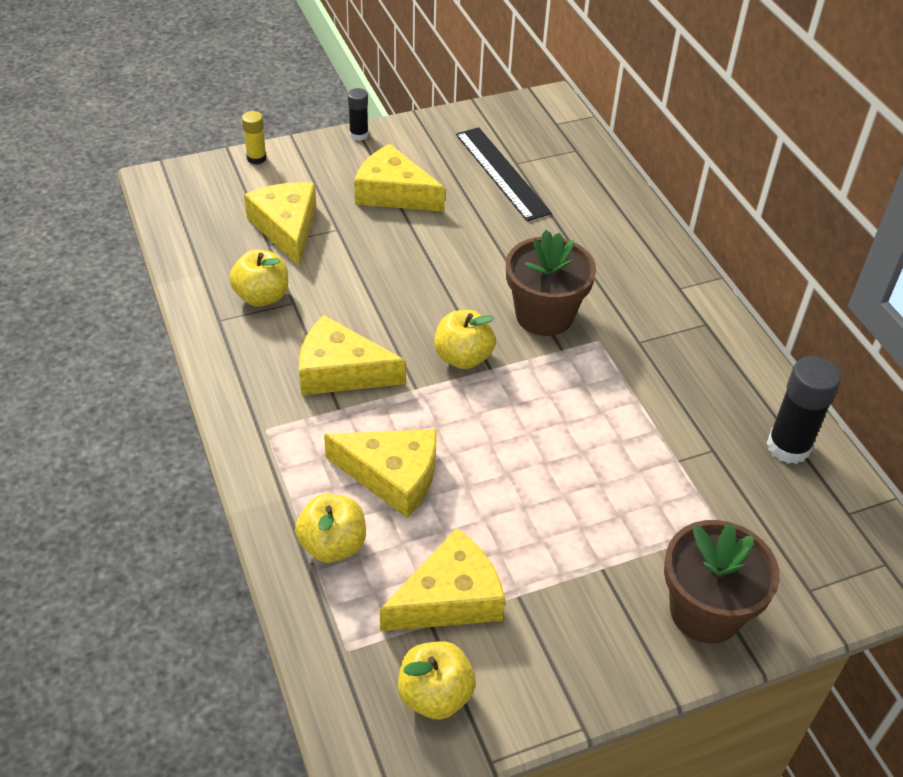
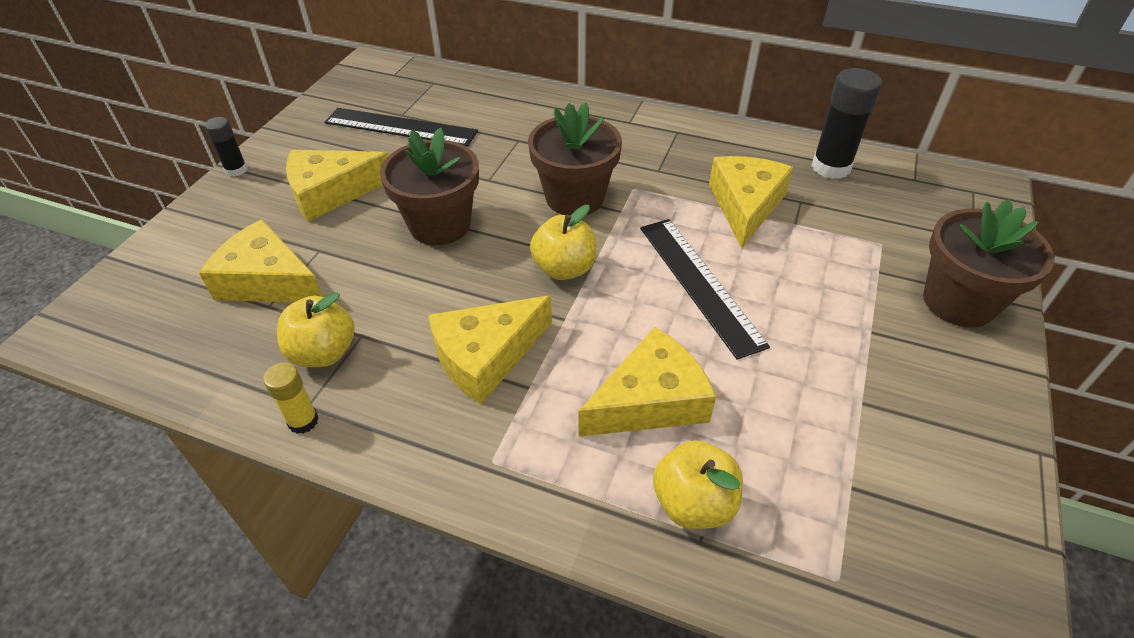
camera: 45 degrees left, 0 degrees up
yellow glue stick [242,111,267,165] -> yellow glue stick moved to [263,362,319,434]
yellow cheese [380,528,505,631] -> yellow cheese moved to [709,156,794,248]
yellow apple [398,641,476,720] -> none
none -> brown flower pot [380,128,479,245]
none -> black ruler [640,219,770,360]

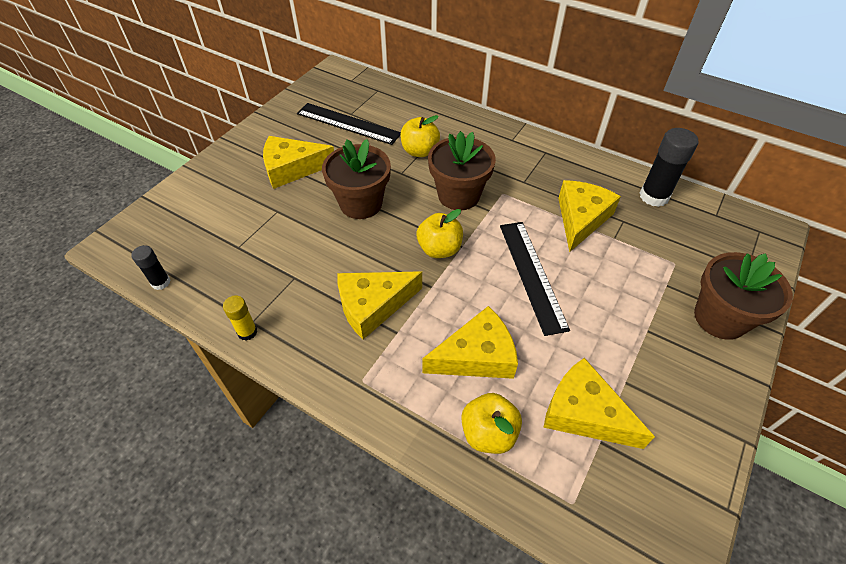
camera: 10 degrees right, 5 degrees up
yellow cheese [199,219,323,302] -> yellow cheese moved to [543,358,655,449]
black glue stick [204,117,247,177] -> black glue stick moved to [131,245,171,290]
yellow apple [277,292,355,367] -> yellow apple moved to [400,115,440,157]

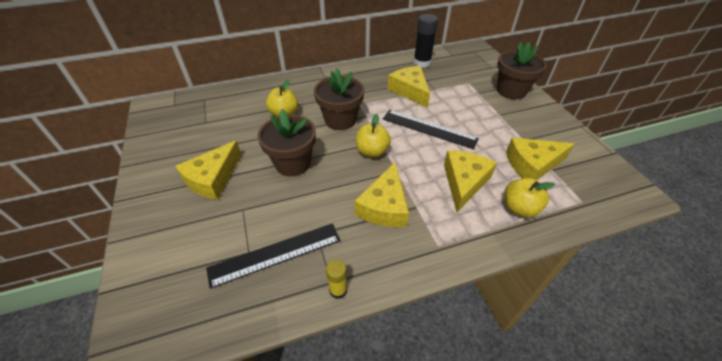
camera: 50 degrees left, 5 degrees down
black glue stick [131,245,171,290] -> none
black ruler [297,103,401,145] -> black ruler moved to [206,223,340,289]

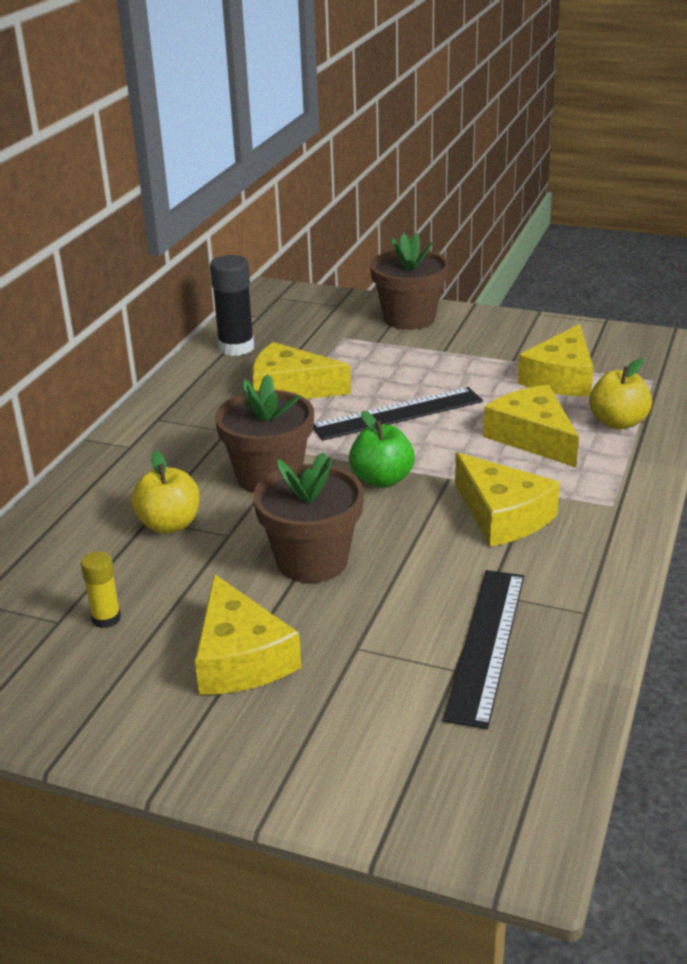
camera: 50 degrees left, 15 degrees down
yellow glue stick [326,259,347,299] -> yellow glue stick moved to [81,551,121,628]
yellow apple [356,114,391,157] -> green apple [349,411,415,488]

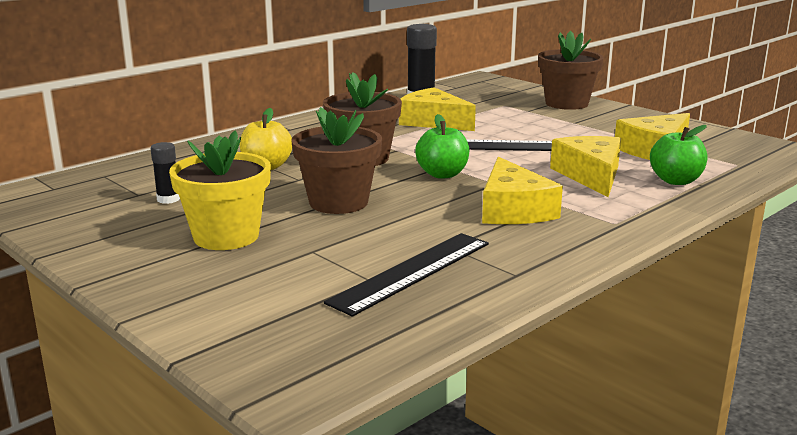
camera: 25 degrees right, 10 degrees down
yellow glue stick [81,551,121,628] -> black glue stick [151,142,180,204]
yellow cheese [195,574,302,695] -> yellow flower pot [169,130,271,250]
yellow apple [589,358,652,429] -> green apple [650,125,707,185]

